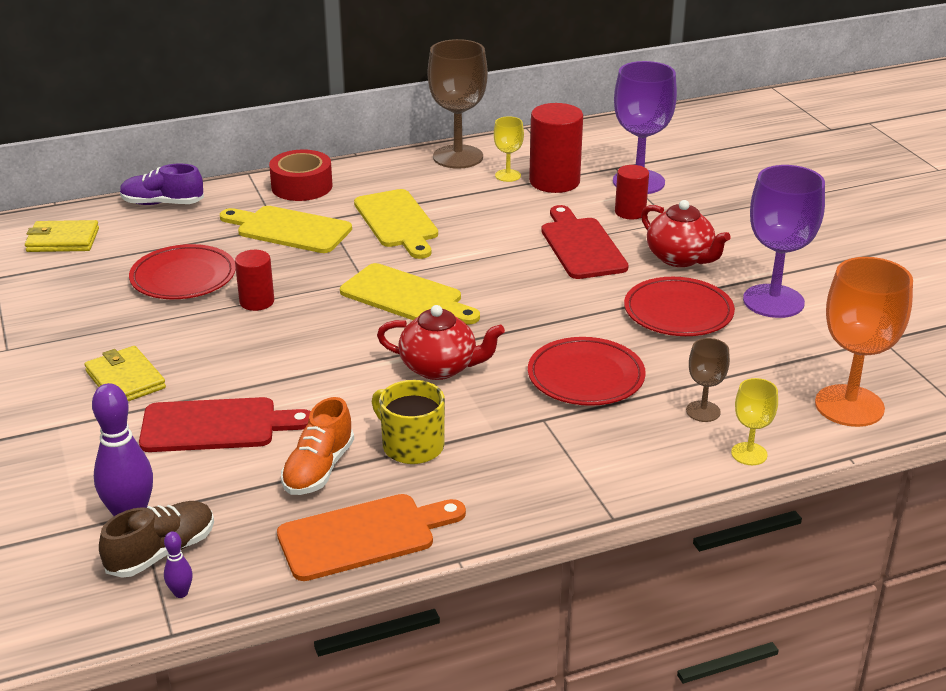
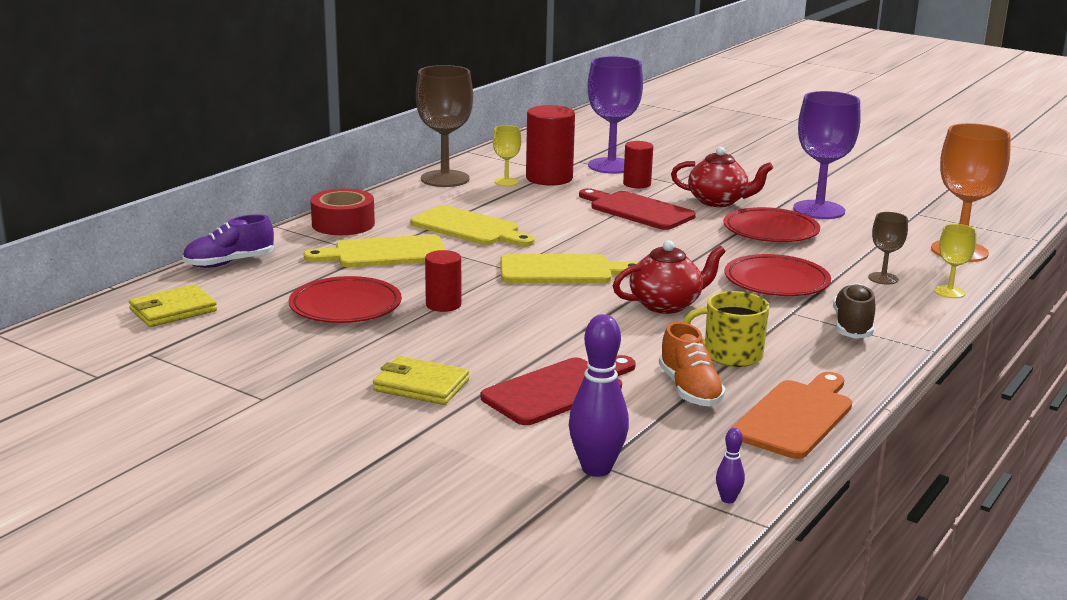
camera: 35 degrees left, 10 degrees down
brown shoe [99,501,214,578] -> brown shoe moved to [833,283,875,339]

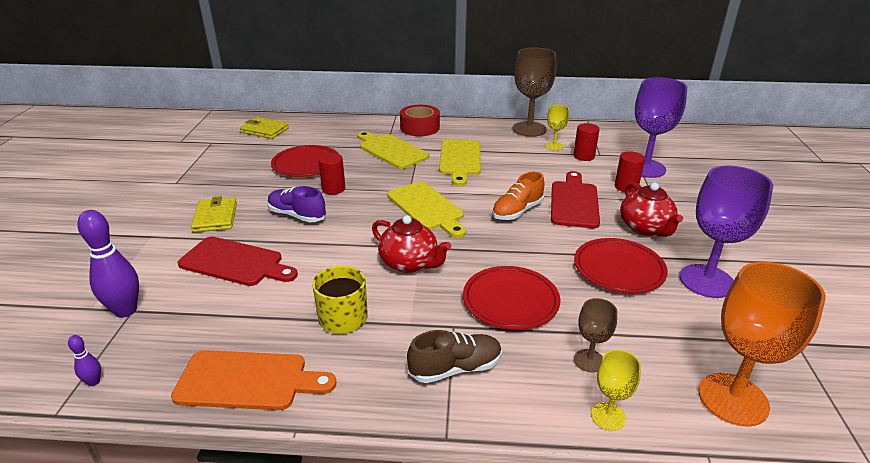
camera: 60 degrees right, 10 degrees up
purple shoe [182,214,274,268] -> purple shoe moved to [267,186,326,222]
red cylinder [526,105,575,186] -> red cylinder [573,123,600,161], size x0.59
orange shoe [659,322,726,407] -> orange shoe moved to [492,172,544,220]

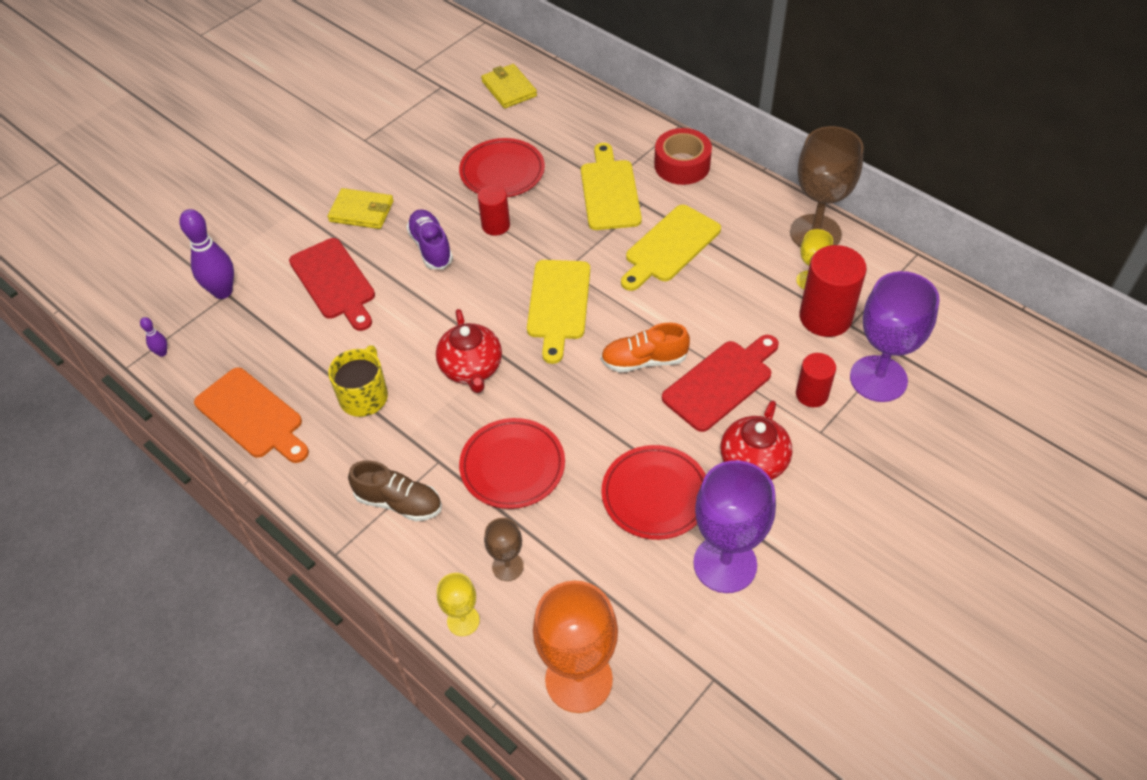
camera: 40 degrees right, 20 degrees up
yellow wallet [191,196,237,232] -> yellow wallet turned 75 degrees clockwise [327,188,394,229]
red cylinder [573,123,600,161] -> red cylinder [799,245,867,337], size x1.70

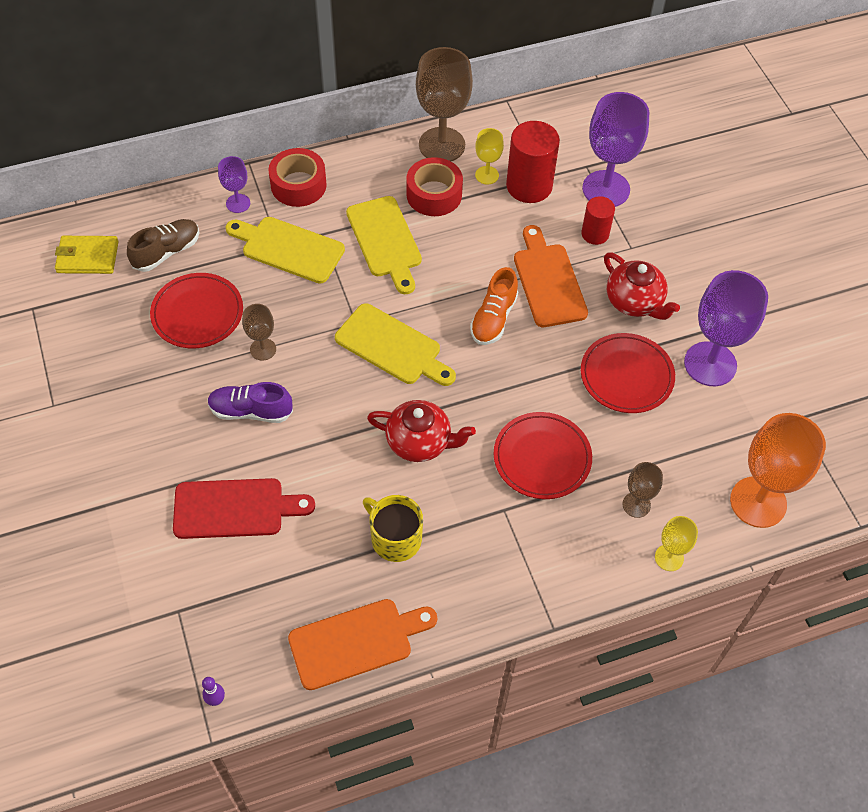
camera: 65 degrees left, 5 degrees up
purple bowling pin [180,209,234,299] -> none
yellow wallet [327,188,394,229] -> none
brown shoe [348,460,442,522] -> brown shoe moved to [127,219,200,272]
red cylinder [478,185,510,236] -> brown goblet [242,304,276,361]
red cutting board [662,335,779,432] -> orange cutting board [514,225,588,327]
none -> purple goblet [218,156,250,213]
none -> red tape [406,157,463,216]

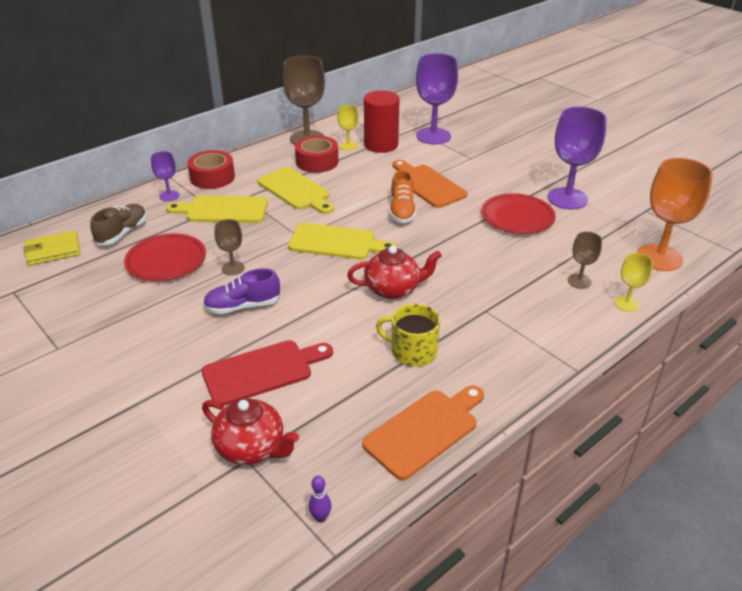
camera: 20 degrees left, 20 degrees down
red plate [494,412,592,499] -> none
red cylinder [581,196,615,245] -> none
red teapot [604,252,680,320] -> red teapot moved to [202,398,299,465]

